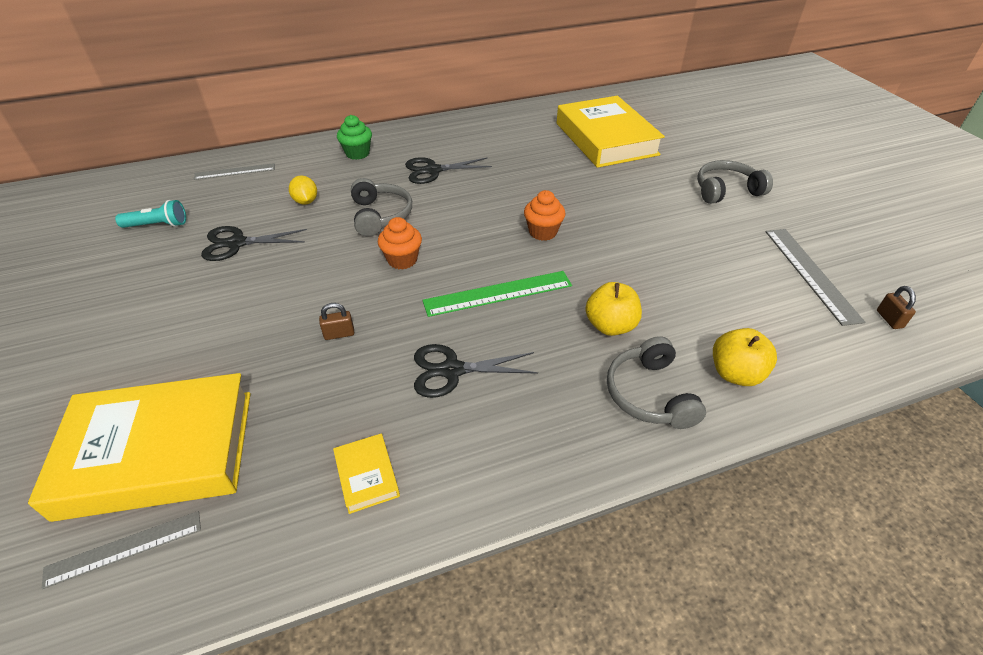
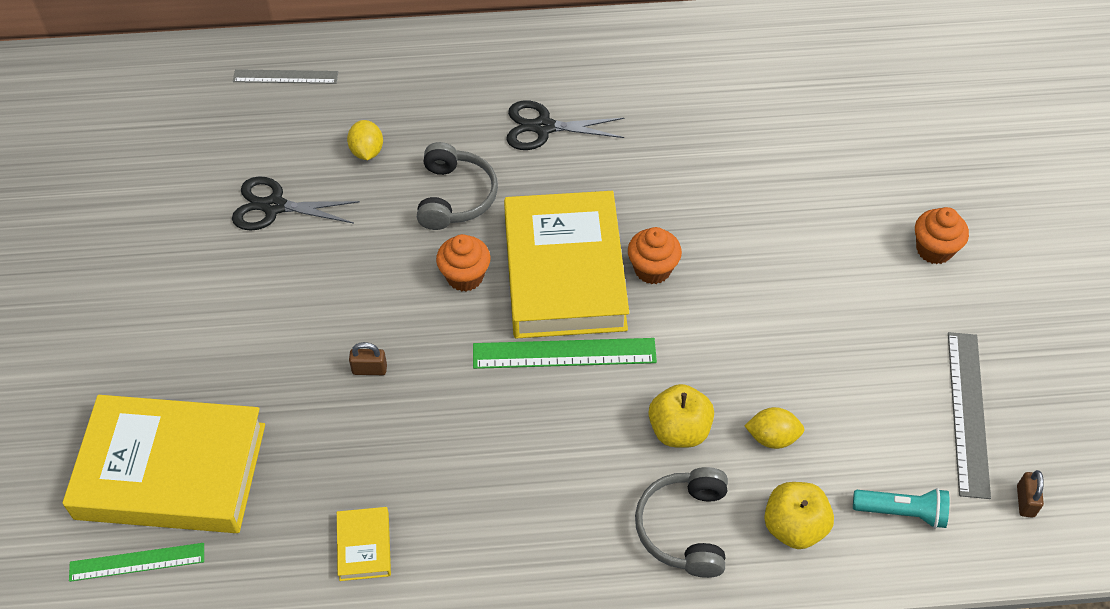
camera: 15 degrees right, 10 degrees up
grey ruler [42,511,201,589] -> green ruler [69,543,204,582]
turquoise flashlight [115,200,186,228] -> turquoise flashlight moved to [853,488,949,528]
green cupcake [337,115,372,160] -> none
black scissors [414,344,538,398] -> none
yellow book [557,96,665,168] -> yellow book moved to [504,191,629,339]
grey headphones [697,160,773,204] -> orange cupcake [915,207,969,264]
none -> yellow lemon [745,407,804,449]

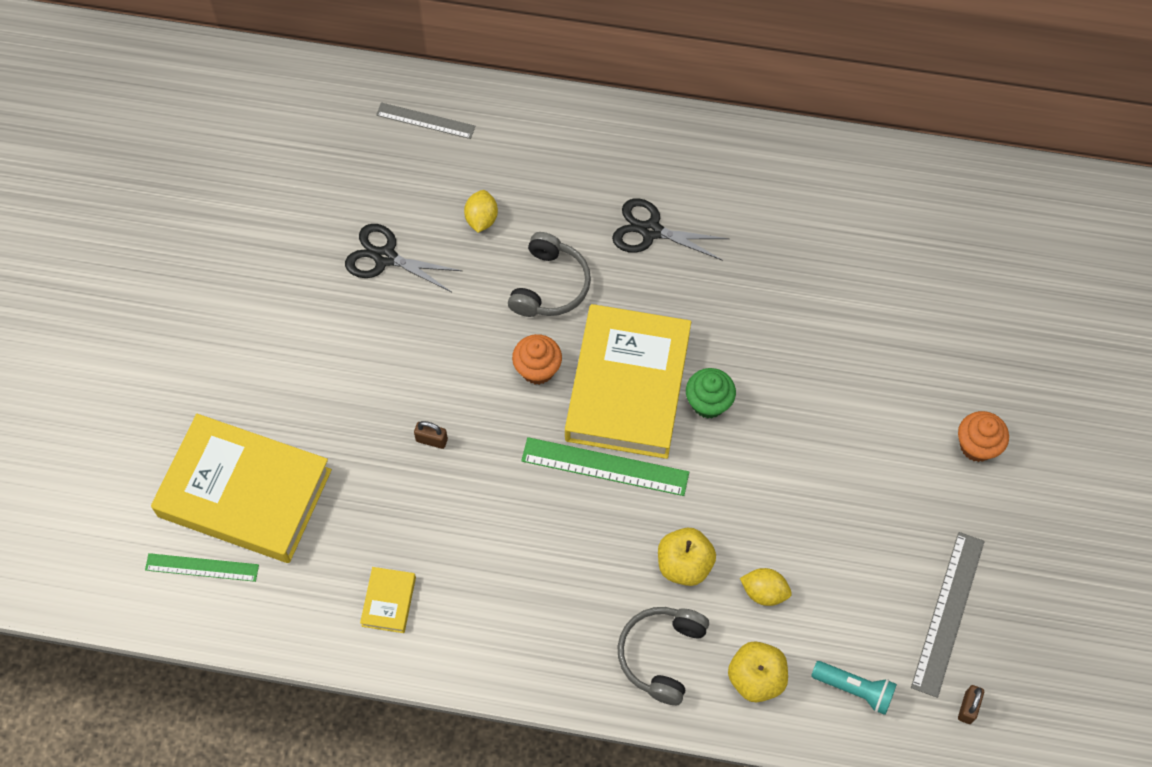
camera: 15 degrees right, 10 degrees up
orange cupcake [628,227,682,284] -> green cupcake [686,368,736,419]

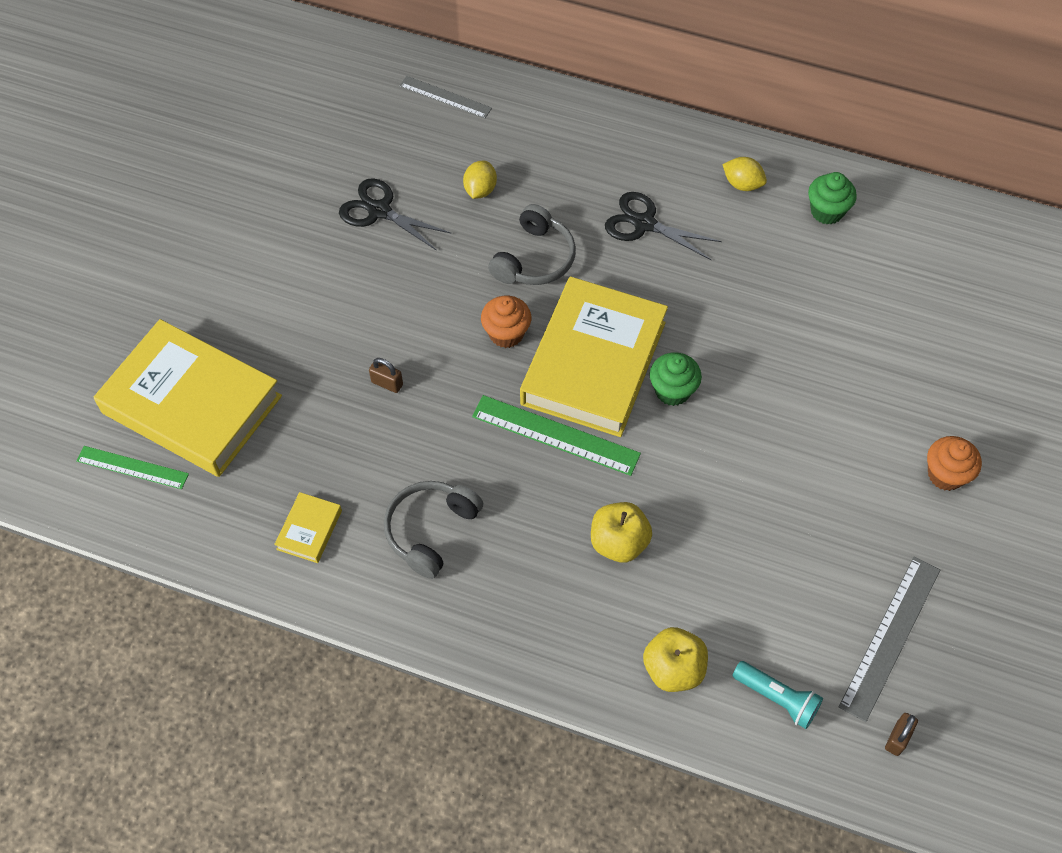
camera: 10 degrees right, 5 degrees down
grey headphones [618,607,709,705] -> grey headphones moved to [384,481,483,579]
yellow lemon [740,568,792,606] -> yellow lemon moved to [722,157,767,191]
none -> green cupcake [808,172,857,225]

